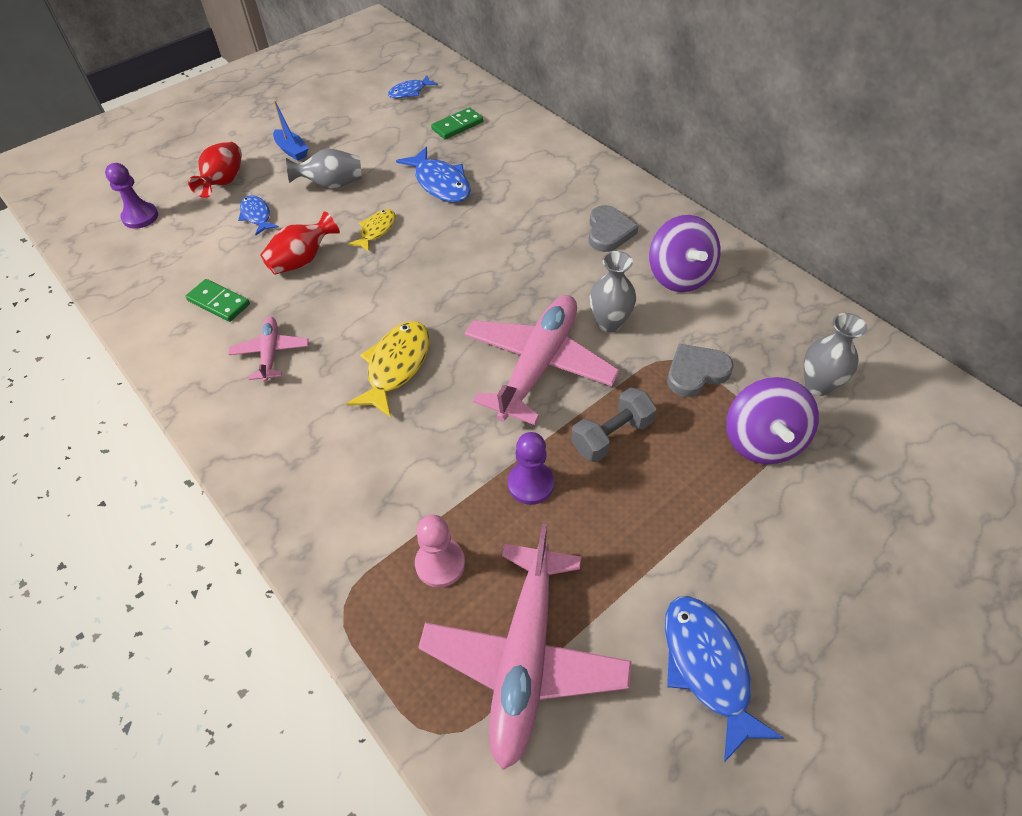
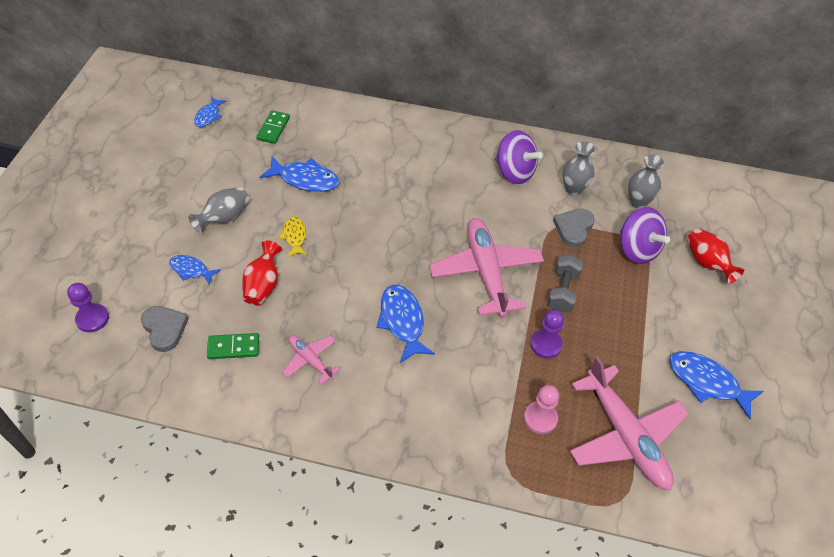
camera: 40 degrees left, 0 degrees up
red vase [188,141,242,198] -> red vase moved to [687,228,744,284]
blue boat [273,101,309,161] -> none
yellow fish [346,321,430,418] -> blue fish [377,285,435,363]
grey heart [589,205,639,252] -> grey heart moved to [141,306,189,352]
grey vase [590,251,636,332] -> grey vase moved to [562,141,595,196]

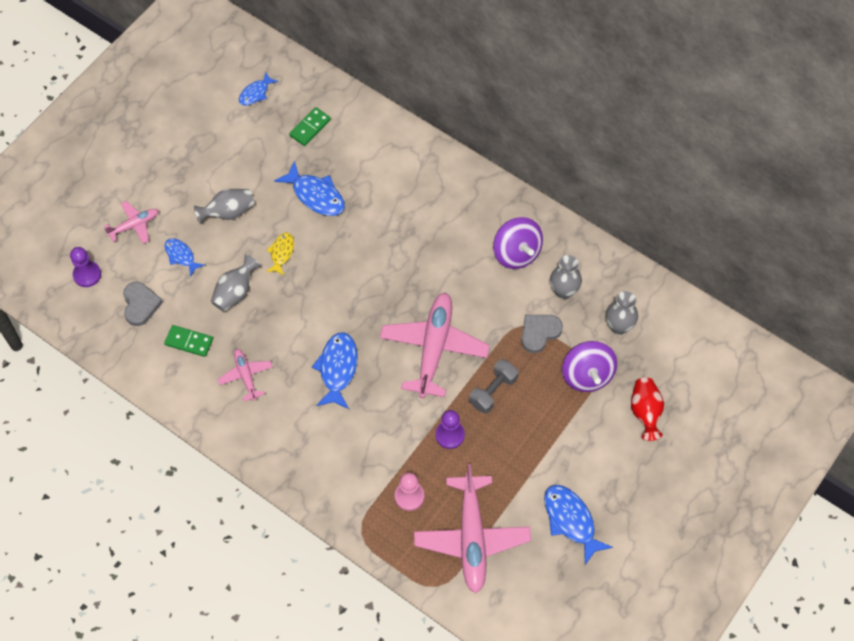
camera: 25 degrees right, 10 degrees up
red vase [242,240,282,306] -> grey vase [211,254,261,312]
none -> pink plane [104,201,159,244]

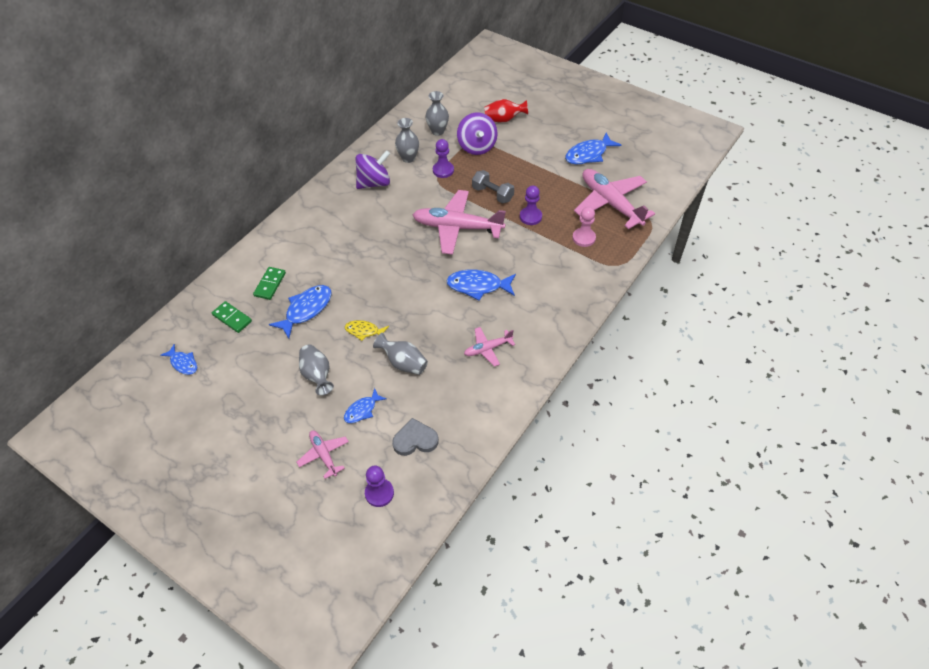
camera: 90 degrees left, 10 degrees down
green domino [164,325,213,357] -> green domino moved to [253,267,286,300]
pink plane [414,464,531,593] -> pink plane turned 120 degrees counterclockwise [574,169,655,229]
grey heart [521,315,563,353] -> purple pawn [433,139,454,178]
purple spinning top [562,341,617,392] -> purple spinning top turned 90 degrees clockwise [457,112,497,155]

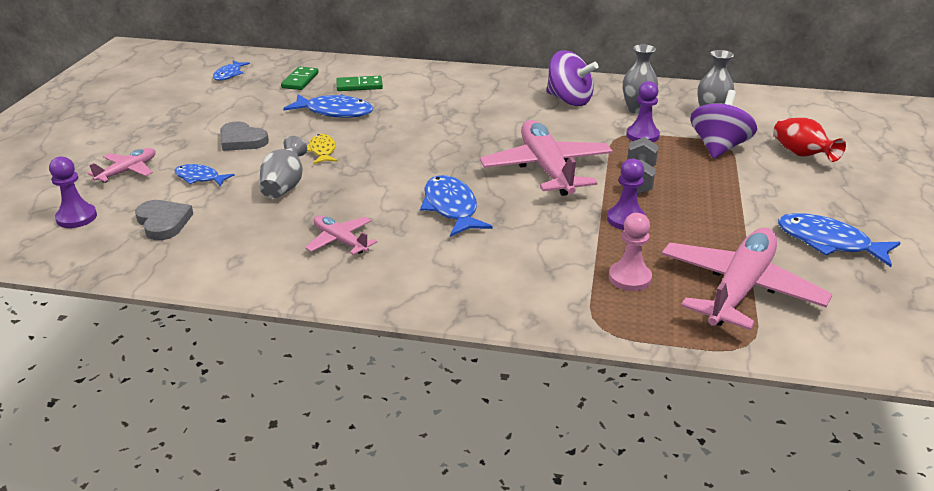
camera: 65 degrees right, 20 degrees down
grey vase [299,345,334,395] -> grey heart [220,121,269,151]
purple spinning top [457,112,497,155] -> purple spinning top turned 150 degrees clockwise [690,90,757,159]

